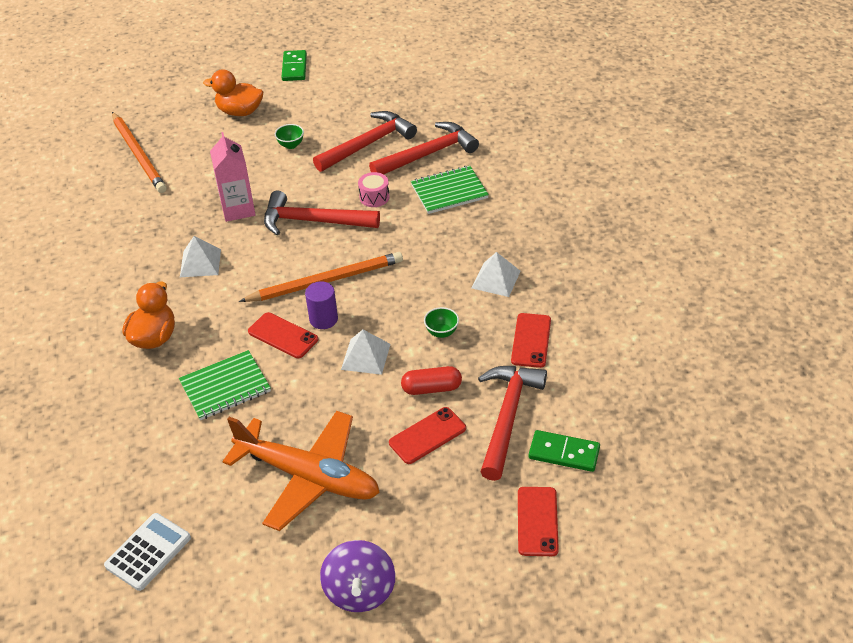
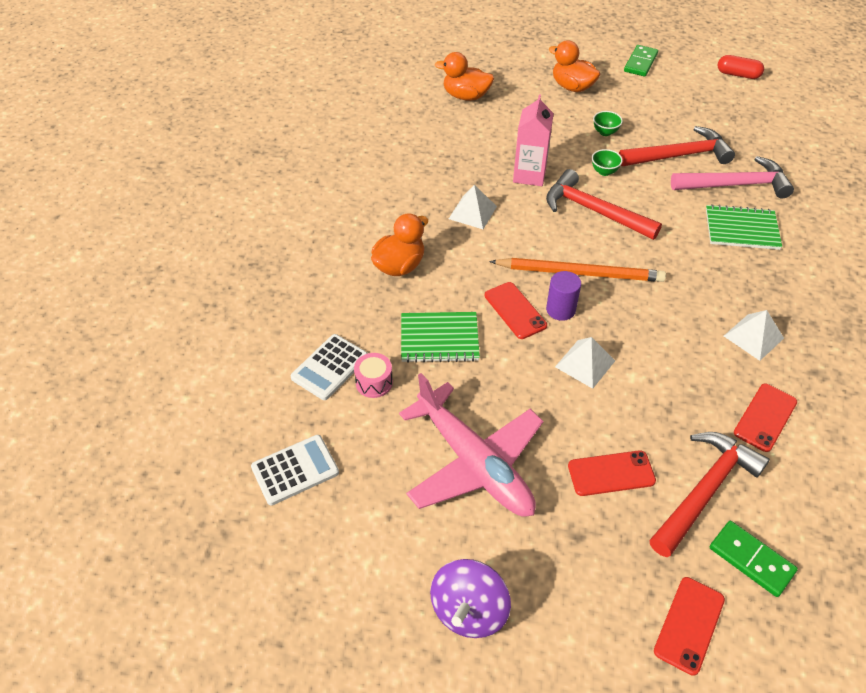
camera: 25 degrees right, 5 degrees up
orange pencil [112,112,167,193] -> orange duck [435,52,494,101]
orange plane [222,411,380,531] -> pink plane [399,373,543,517]
pink drum [358,172,390,207] -> pink drum moved to [354,353,393,398]
red hammer [369,122,479,174] -> pink hammer [671,156,794,199]
red capsule [401,366,462,395] -> red capsule moved to [718,55,764,79]
green bowl [424,307,459,338] -> green bowl moved to [592,149,623,176]
none -> white calculator [291,334,368,400]

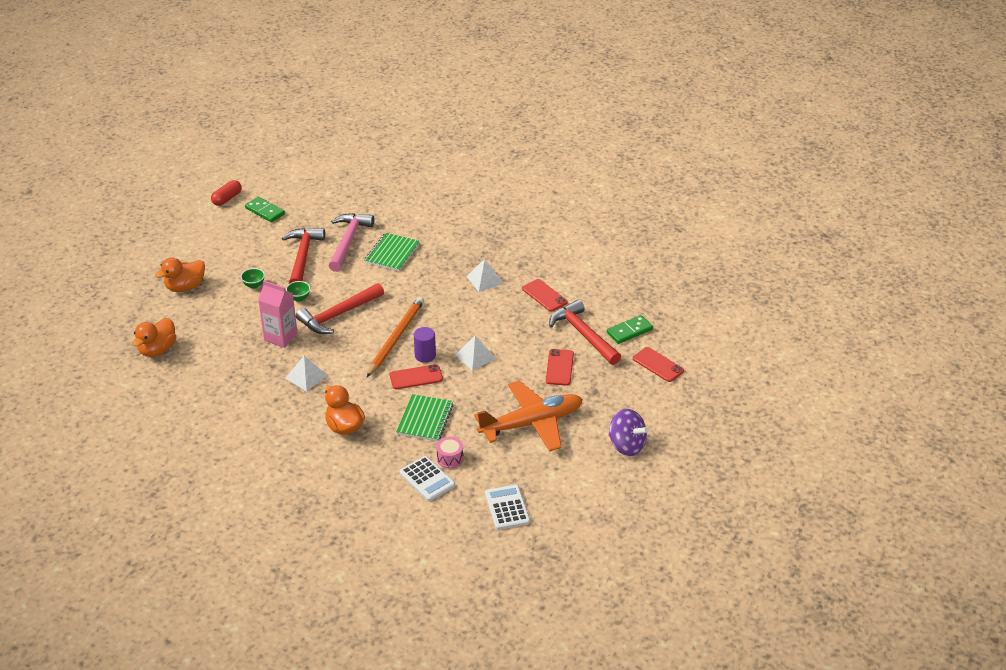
camera: 75 degrees left, 10 degrees down
pink plane [399,373,543,517] -> orange plane [474,381,583,452]
green domino [624,45,658,77] -> green domino moved to [245,197,285,222]

